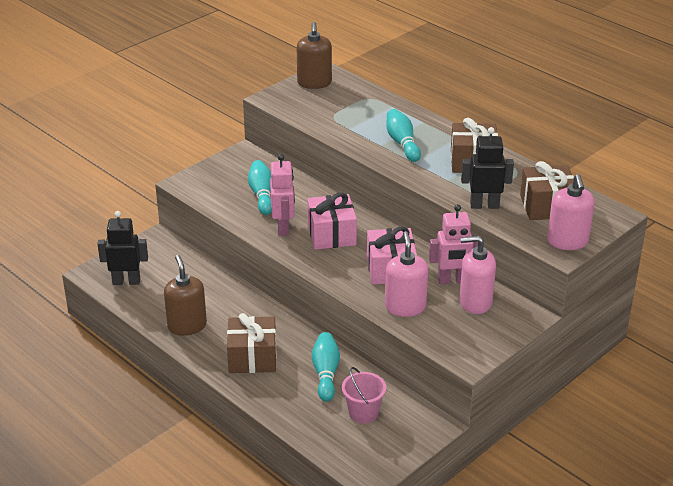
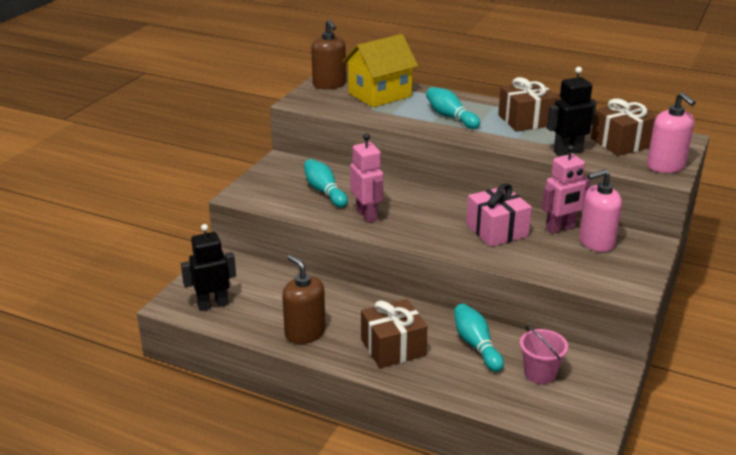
camera: 20 degrees left, 5 degrees down
pink gift [307,193,357,250] -> none
pink soap dispenser [385,231,428,317] -> none
none -> yellow house [343,34,418,107]

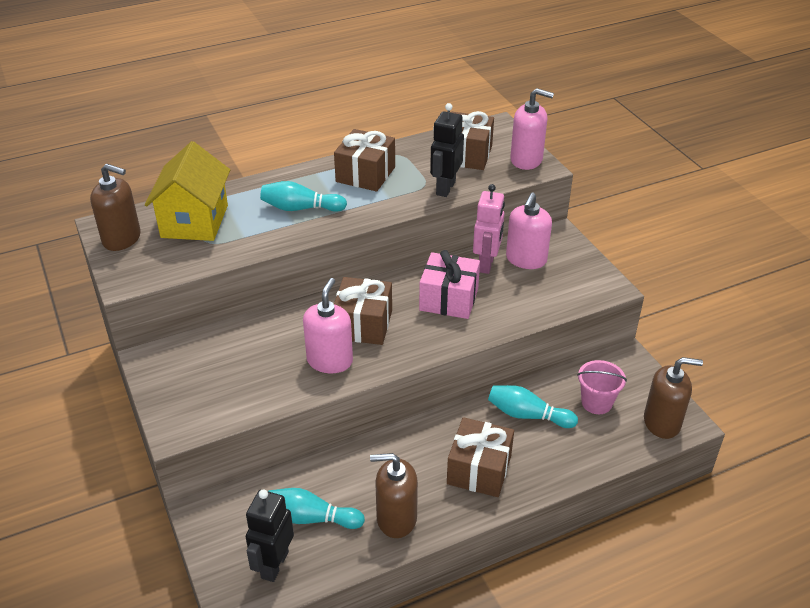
camera: 50 degrees left, 10 degrees up
turquoise bowling pin [304,159,348,208] -> turquoise bowling pin moved to [268,488,365,529]
pink robot [350,133,383,223] -> pink soap dispenser [303,278,353,373]
none -> brown gift [334,277,392,345]
none -> brown soap dispenser [644,357,703,439]

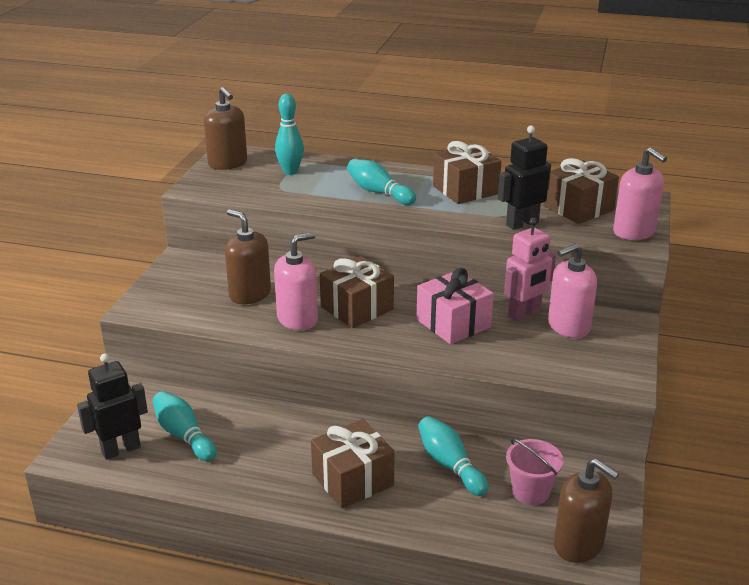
camera: 40 degrees right, 10 degrees down
yellow house [145,141,230,241] -> turquoise bowling pin [275,94,304,175]
brown soap dispenser [370,453,418,538] -> brown soap dispenser moved to [225,209,271,304]

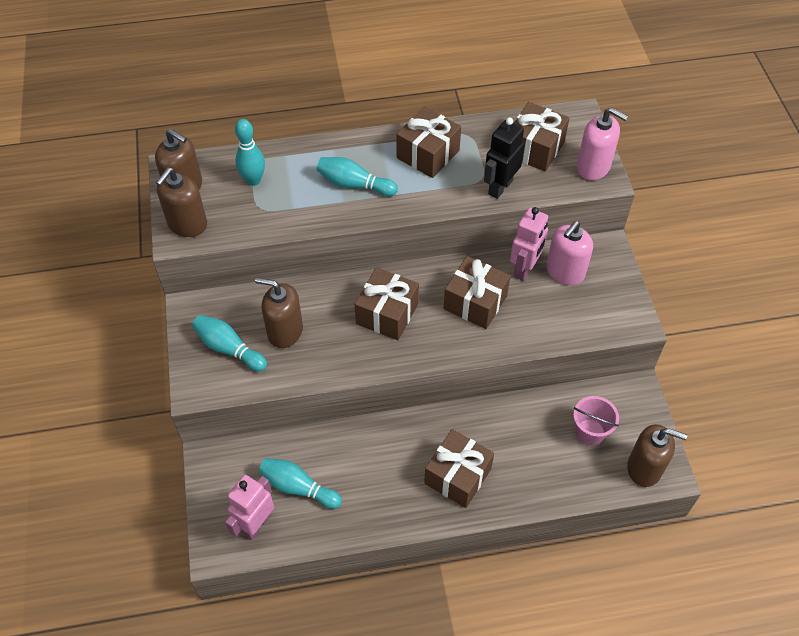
camera: 25 degrees left, 25 degrees up
black robot [77,353,148,460] -> pink robot [225,475,274,540]
pink soap dispenser [274,232,318,330] -> none
pink gift [416,268,494,344] -> brown gift [444,256,510,329]
turquoise bowling pin [418,416,488,496] -> turquoise bowling pin moved to [192,315,267,371]
none -> brown soap dispenser [156,168,207,237]

